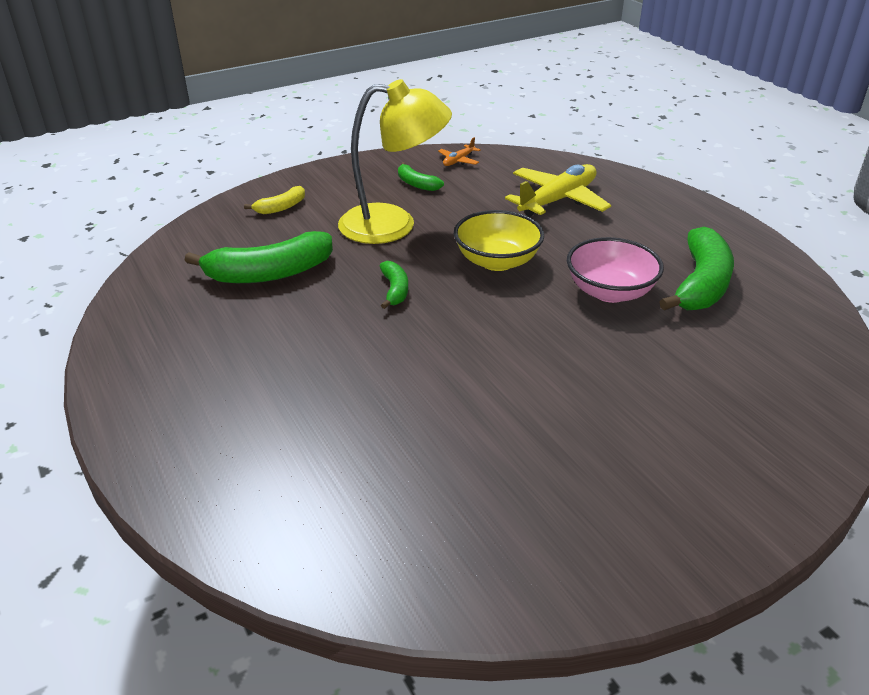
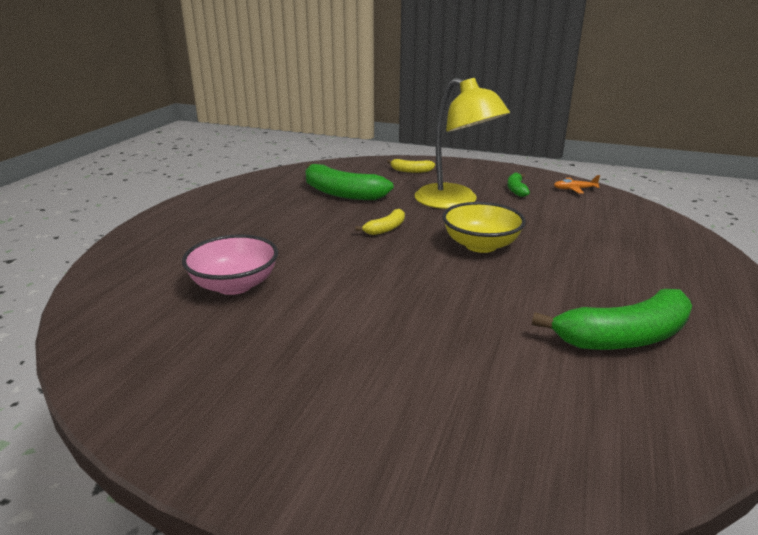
camera: 50 degrees right, 10 degrees down
green banana [380,261,408,309] -> yellow banana [355,209,405,235]
yellow plane [505,164,611,217] -> none
pink bowl [567,237,664,303] -> pink bowl moved to [182,234,278,295]

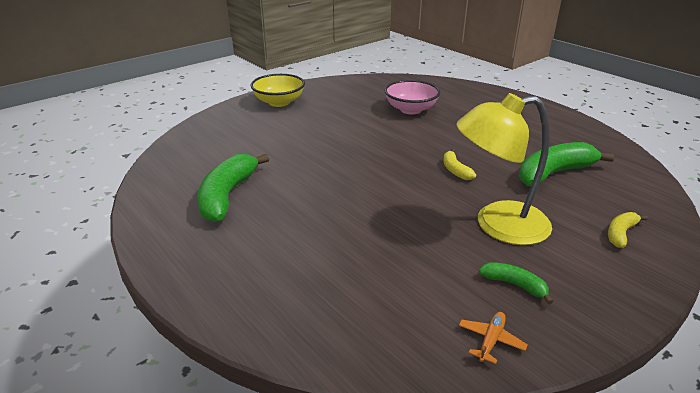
camera: 120 degrees right, 5 degrees up
yellow bowl [442,202,526,253] -> yellow bowl moved to [251,74,305,107]

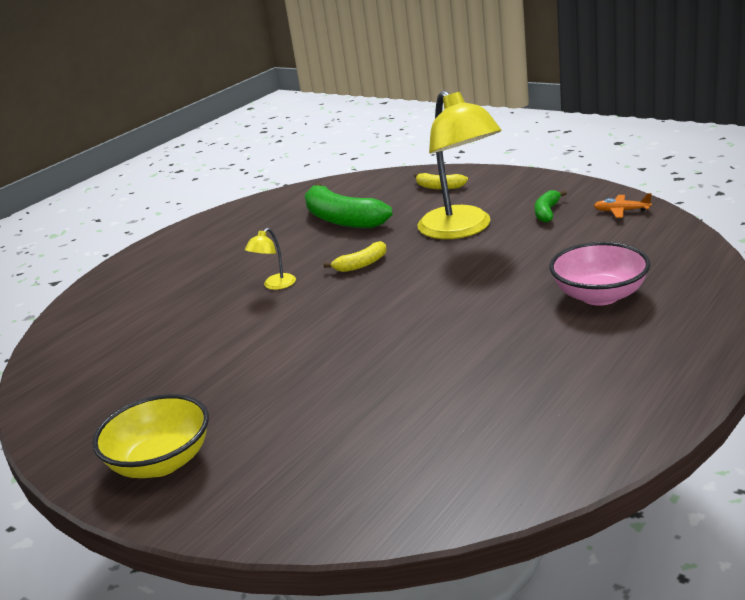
camera: 100 degrees left, 5 degrees down
green banana [197,154,269,222] -> none
pink bowl [384,80,440,114] -> pink bowl moved to [549,242,650,306]
none -> yellow lamp [245,228,296,290]

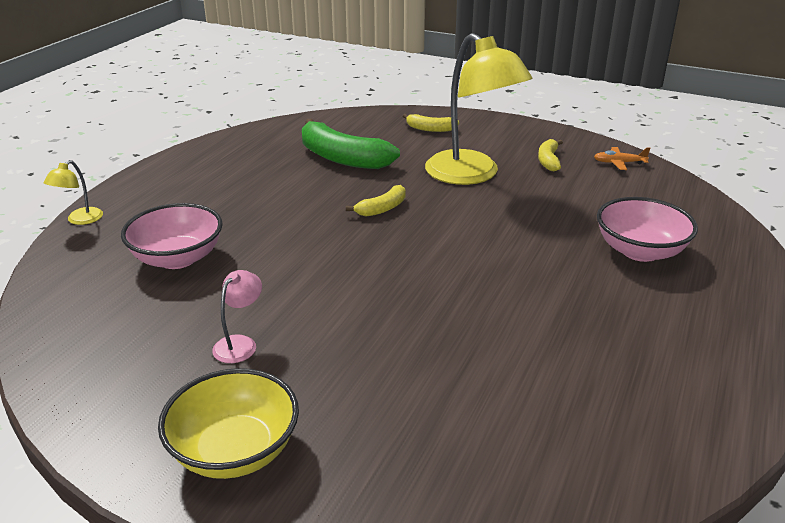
camera: 15 degrees left, 5 degrees up
yellow lamp [245,228,296,290] -> yellow lamp moved to [44,160,103,225]
green banana [535,190,567,222] -> yellow banana [538,139,563,171]
none -> pink bowl [121,203,223,269]
none -> pink lamp [212,270,262,363]

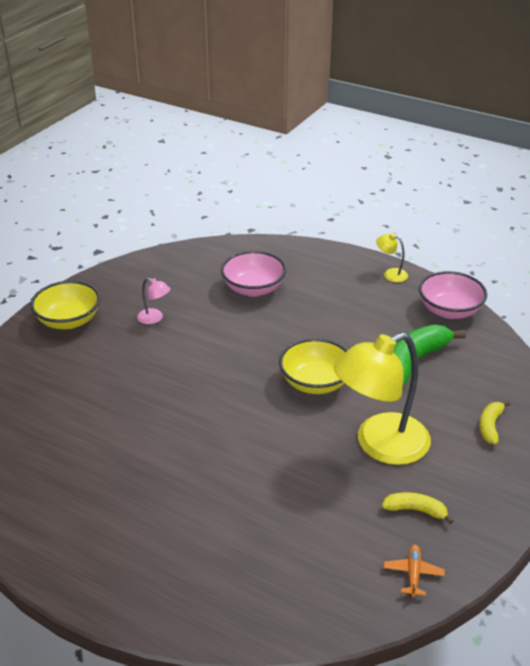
camera: 95 degrees right, 5 degrees up
yellow lamp [44,160,103,225] -> yellow lamp moved to [376,233,408,282]
yellow banana [346,185,406,217] -> yellow bowl [279,338,348,394]
pink bowl [597,197,698,262] -> pink bowl moved to [419,271,487,319]

